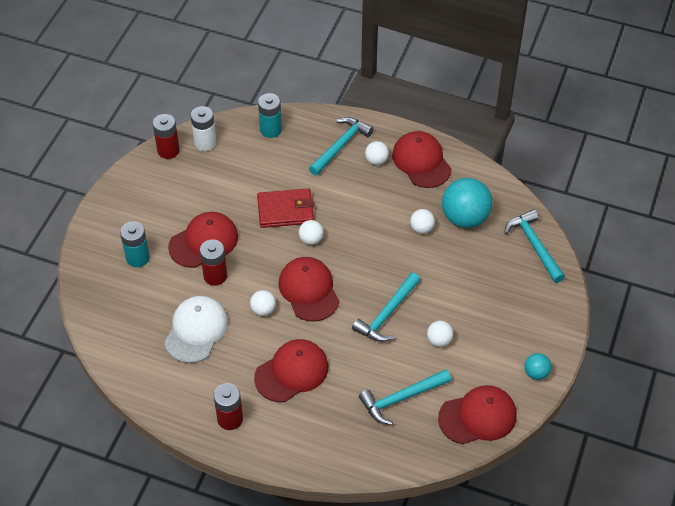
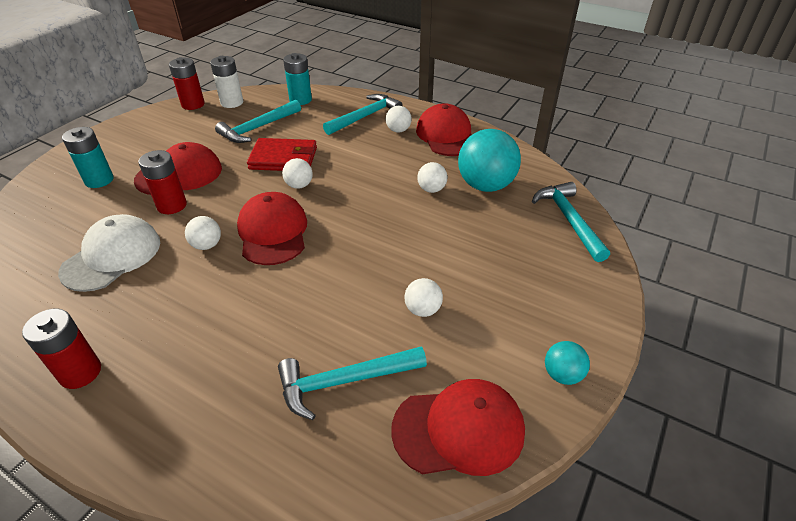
camera: 10 degrees right, 10 degrees down
red cap [254,339,328,402] -> none
turquoise hammer [352,272,420,342] -> turquoise hammer moved to [215,100,301,143]

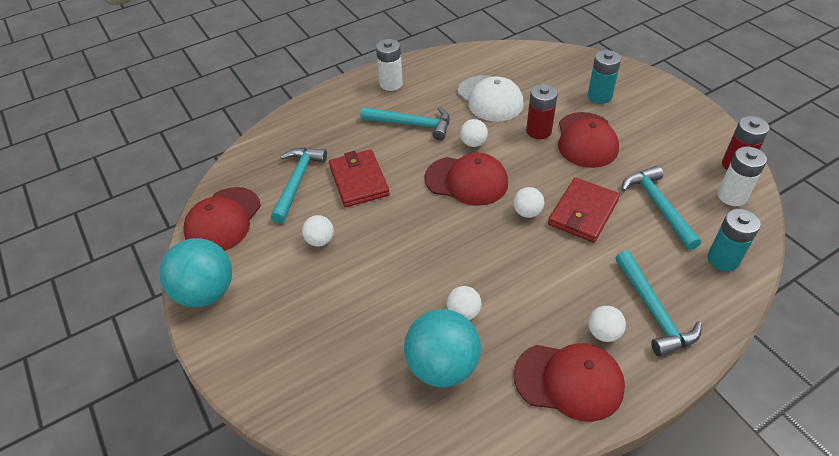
camera: 120 degrees right, 5 degrees up
red battery [22,309,101,389] -> white battery [376,39,403,91]
turquoise hammer [532,182,610,262] -> turquoise hammer moved to [360,107,450,140]
turquoise ball [545,341,590,385] -> turquoise ball [159,238,232,307], size x2.03
none -> red wallet [329,149,390,207]

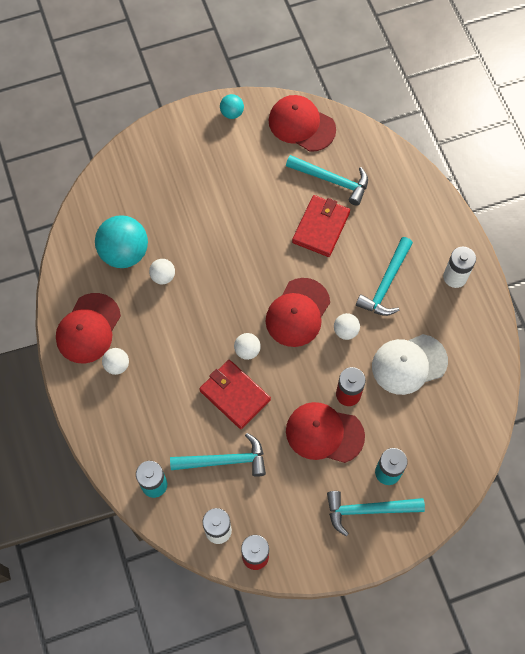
camera: 100 degrees right, 20 degrees up
turquoise ball [159,238,232,307] -> turquoise ball [220,94,244,119], size x0.49
white ball [302,215,334,247] -> none
red wallet [329,149,390,207] -> red wallet turned 60 degrees counterclockwise [292,195,350,257]
turquoise hammer [615,250,702,357] -> turquoise hammer moved to [327,491,425,536]

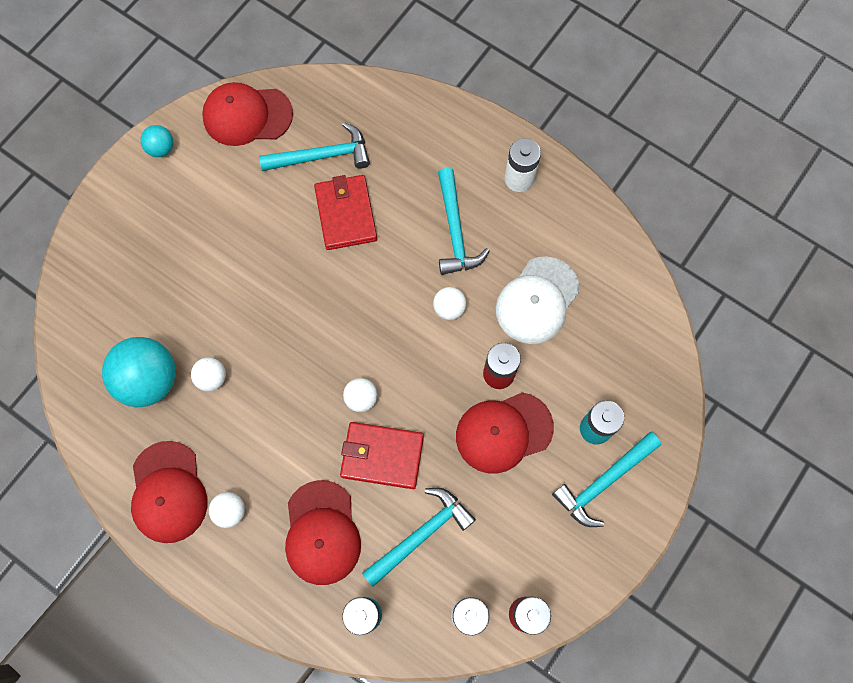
camera: 35 degrees left, 5 degrees up
red cap [266,278,330,347] -> red cap moved to [285,480,361,585]

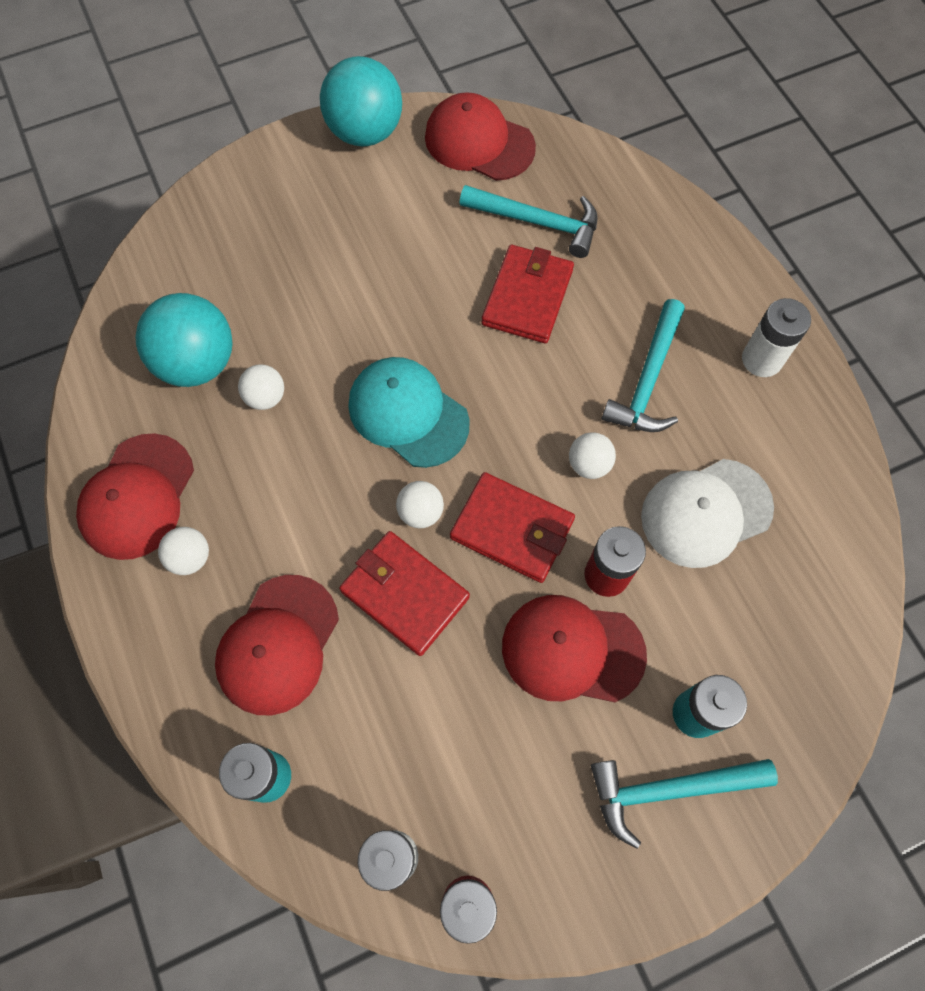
camera: 30 degrees right, 5 degrees down
turquoise ball [141,125,173,157] -> turquoise ball [320,56,402,146], size x2.03
turquoise hammer [362,488,476,587] -> none
none -> turquoise cap [349,357,470,468]
none -> red wallet [450,472,575,583]

